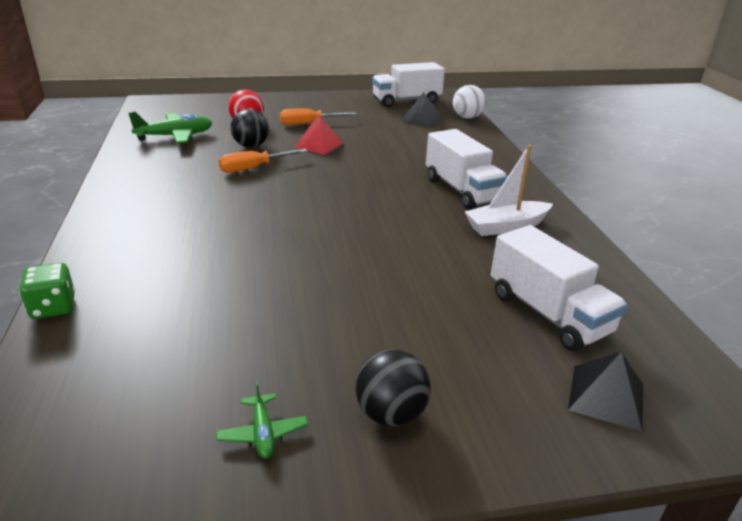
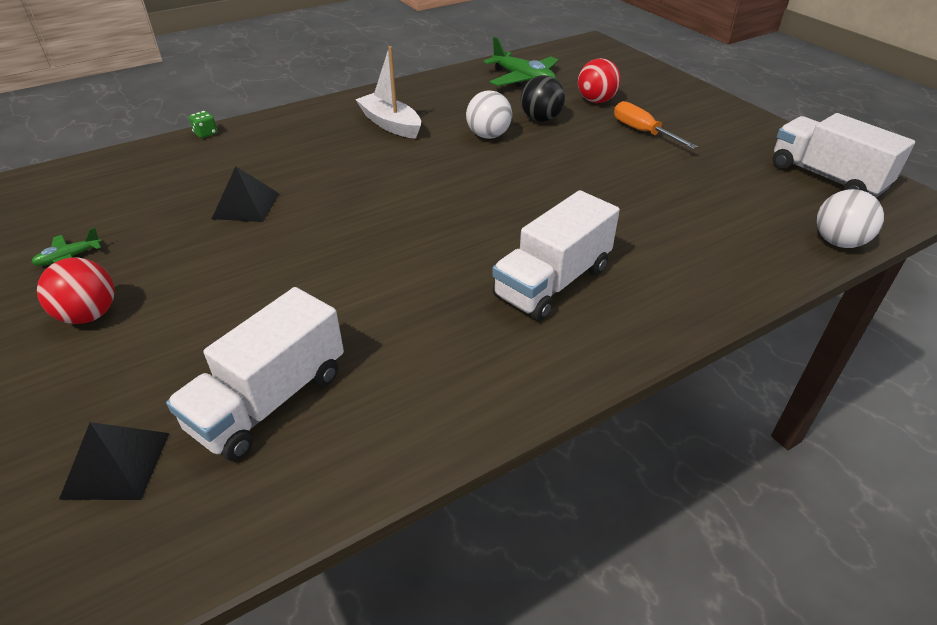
camera: 70 degrees right, 10 degrees up
green dice [19,263,75,319] -> green dice [189,111,217,138], size x0.65
orange screwdriver [219,149,307,173] -> white ball [466,90,512,139]
red pyramid [294,115,343,155] -> none
black ball [355,349,431,426] -> red ball [37,257,115,324]
black pyramid [401,92,442,127] -> black pyramid moved to [212,166,280,222]
white boat [465,145,553,236] -> white boat moved to [355,46,421,139]

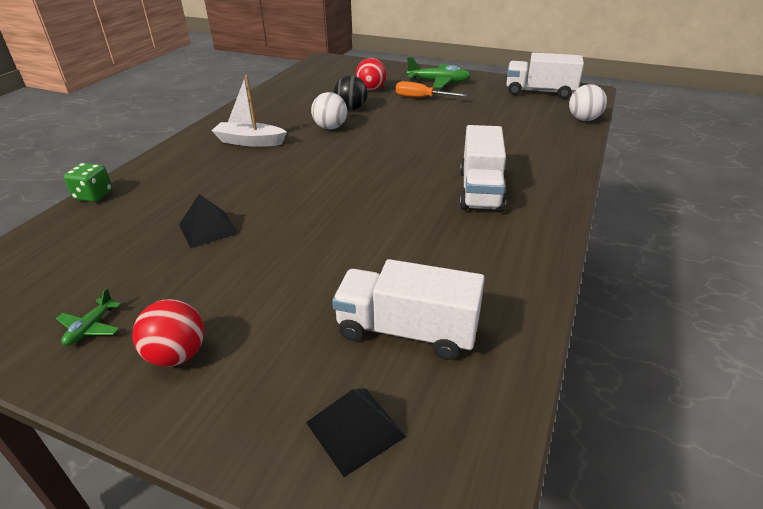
camera: 35 degrees left, 5 degrees down
white truck [166,287,344,461] -> white truck turned 105 degrees clockwise [332,259,485,360]
green dice [189,111,217,138] -> green dice [64,163,112,202], size x1.55
green plane [483,37,559,87] -> green plane moved to [407,57,471,88]

